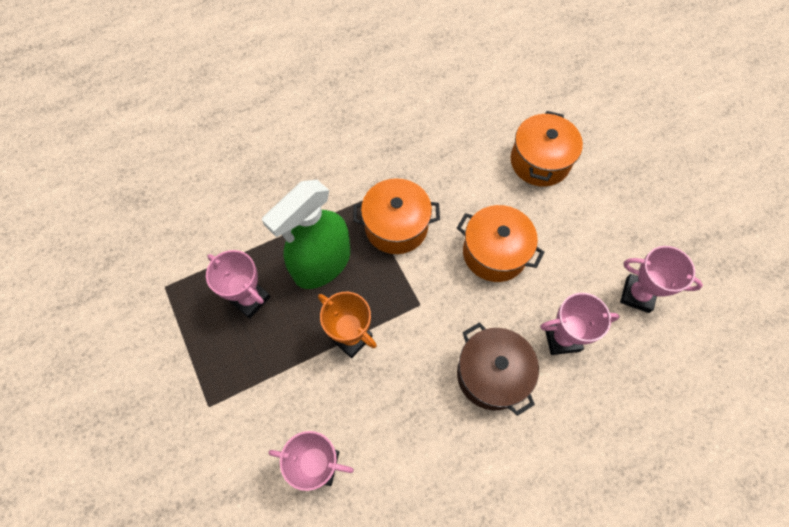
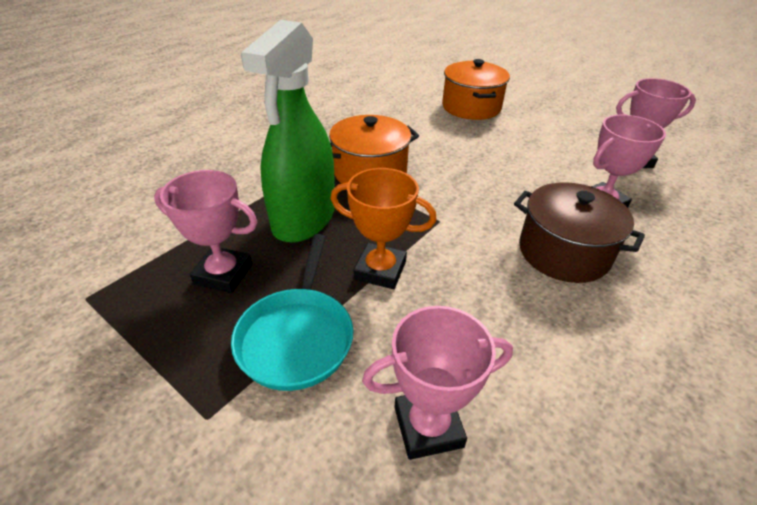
camera: 25 degrees left, 25 degrees down
orange pot [457,205,545,282] -> none
none -> turquoise pan [231,234,353,391]

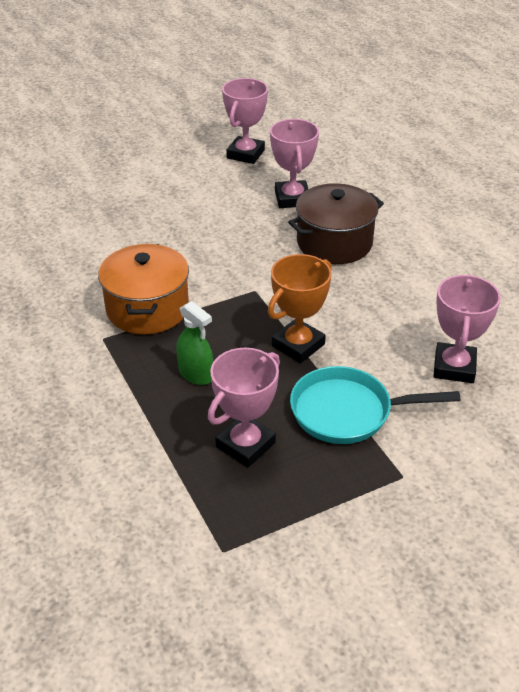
camera: 65 degrees left, 0 degrees up
turquoise pan [231,234,353,391] -> turquoise pan turned 150 degrees clockwise [290,366,461,444]
green spray bottle [241,20,335,243] -> green spray bottle [176,301,213,385], size x0.46
orange pot [442,59,510,120] -> none

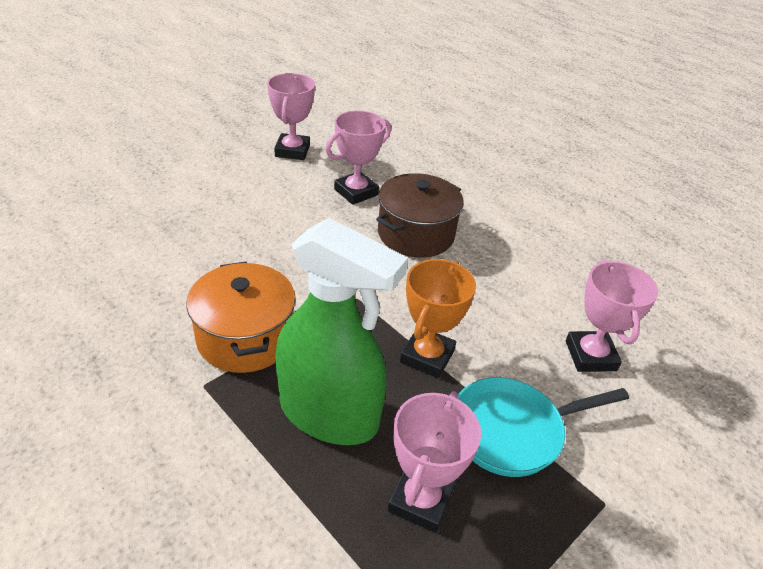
camera: 20 degrees left, 0 degrees up
green spray bottle [176,301,213,385] -> green spray bottle [275,218,408,445], size x2.19
pink trophy [270,119,319,208] -> pink trophy turned 75 degrees clockwise [325,110,391,205]

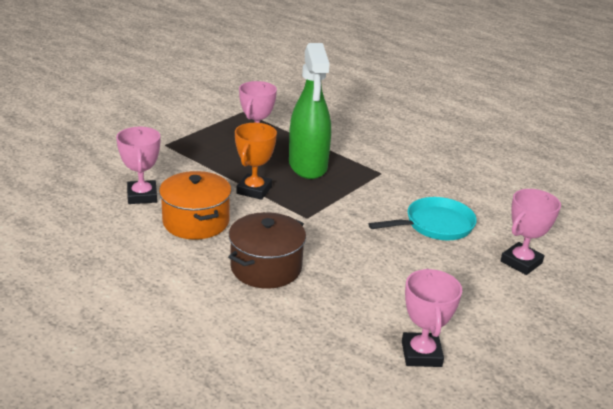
camera: 175 degrees right, 10 degrees down
orange pot [186,262,296,373] -> orange pot moved to [159,171,231,240]
green spray bottle [275,218,408,445] -> green spray bottle turned 120 degrees counterclockwise [289,43,331,179]
pink trophy [325,110,391,205] -> pink trophy moved to [500,189,561,275]
turquoise pan [458,377,629,477] -> turquoise pan moved to [368,197,477,240]

